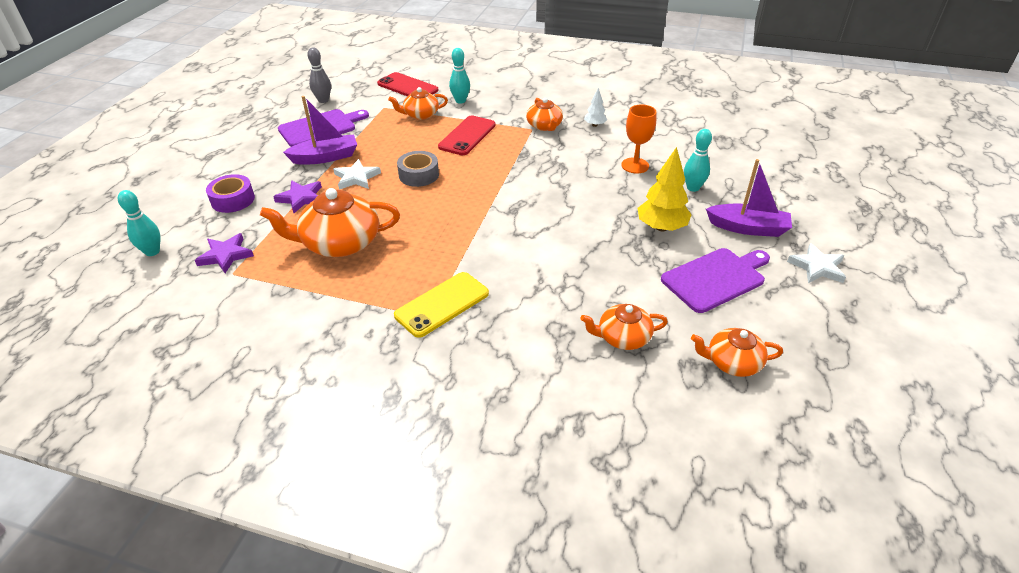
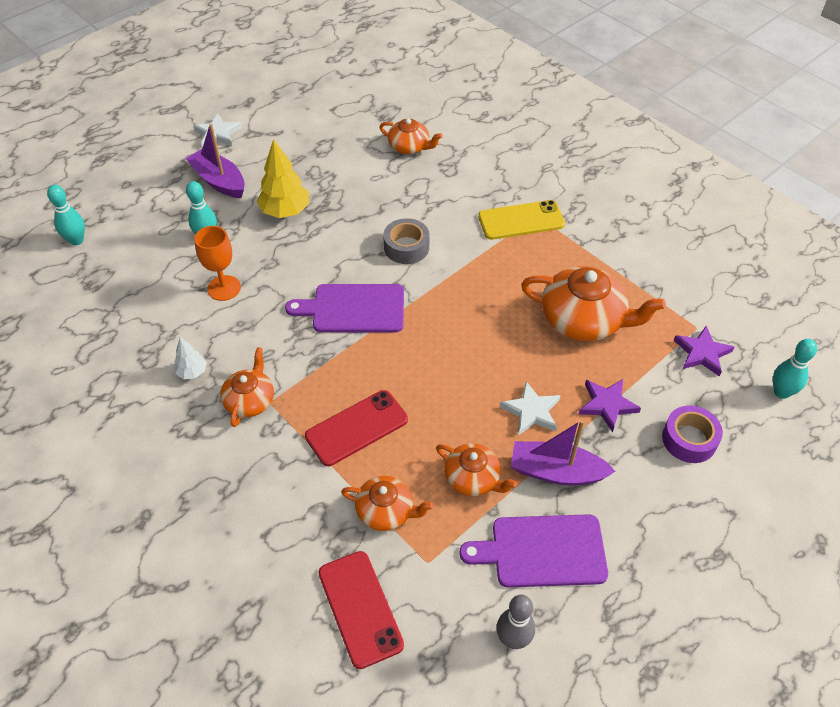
camera: 150 degrees left, 10 degrees up
grey tape [397,151,439,187] -> grey tape moved to [383,218,430,264]
turquoise bowling pin [449,48,470,104] -> turquoise bowling pin moved to [47,185,85,246]
purple cutting board [661,248,770,313] -> purple cutting board moved to [285,284,404,333]
orange teapot [691,328,783,377] -> orange teapot moved to [436,443,518,496]

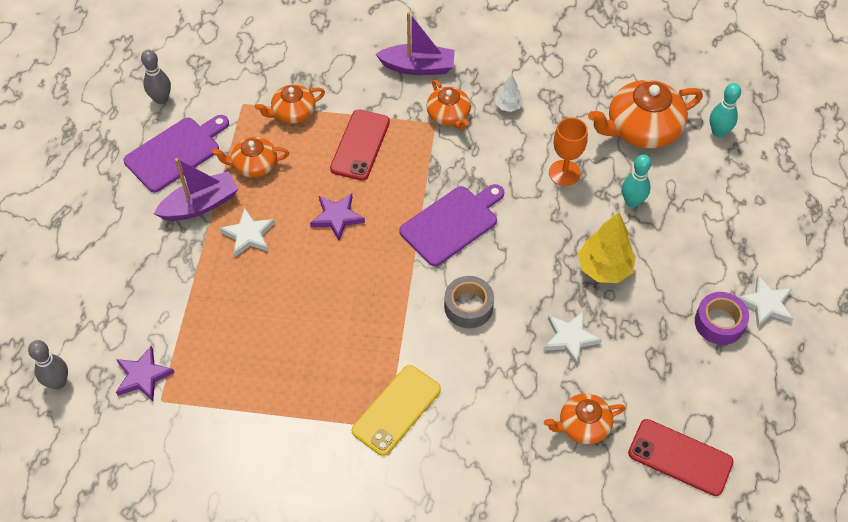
camera: 140 degrees right, 5 degrees up
purple boat [185,124,245,198] -> purple boat moved to [376,12,455,75]
red phone [318,551,404,669] -> red phone moved to [628,419,734,496]
orange teapot [521,266,666,341] -> orange teapot moved to [588,80,703,148]
purple star [579,379,641,432] -> purple star moved to [310,193,365,240]
purple tape [662,405,723,463] -> purple tape moved to [695,292,749,345]
turquoise bowling pin [773,339,817,399] -> grey bowling pin [28,340,68,389]
none -> white star [544,311,602,366]

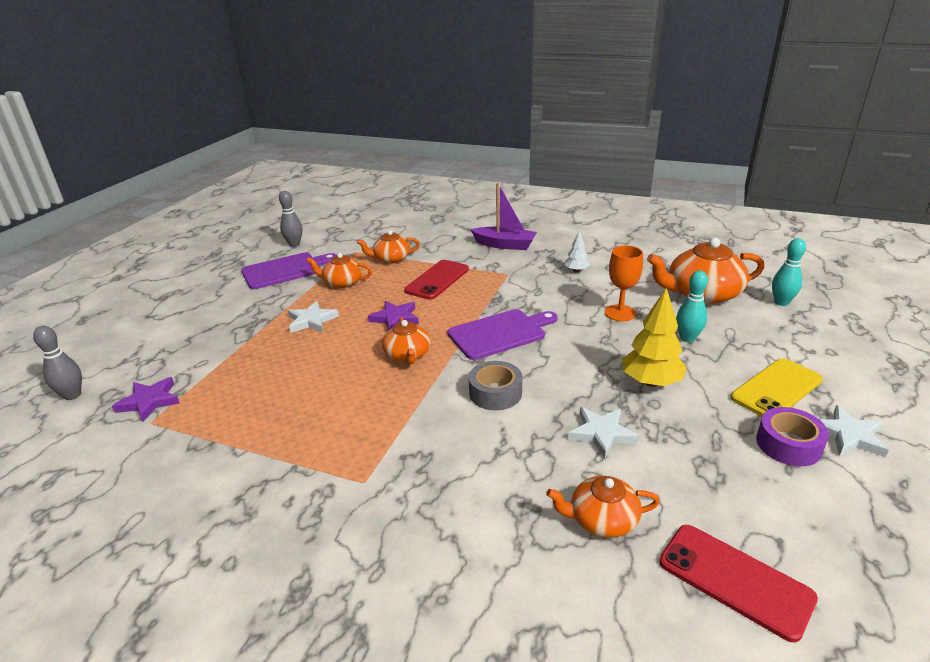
camera: 15 degrees right, 25 degrees down
purple boat [154,158,238,221] -> none
yellow phone [352,365,441,456] -> yellow phone moved to [731,358,823,417]
orange teapot [426,80,471,130] -> orange teapot moved to [382,317,431,365]

